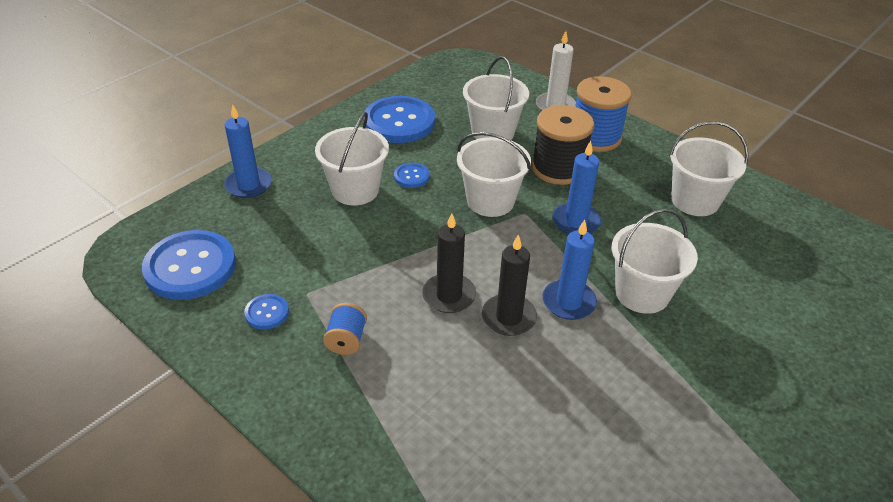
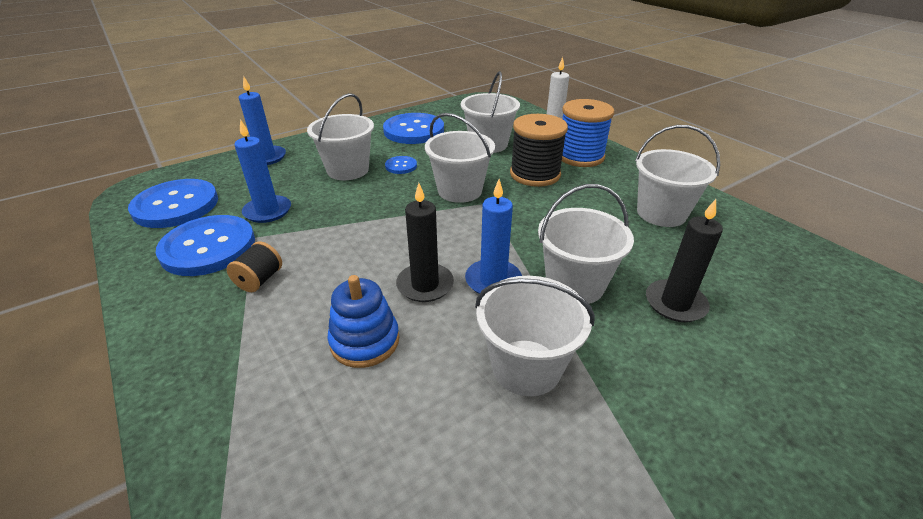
camera: 15 degrees right, 5 degrees down
blue button [244,294,289,329] -> blue button [156,215,255,276], size x2.18
blue spool [323,303,367,355] -> black spool [227,242,282,292]
black candle [422,213,476,313] -> black candle moved to [646,199,723,322]
blue candle [552,141,601,234] -> blue candle moved to [235,119,291,223]
none -> blue stacking toy [328,275,399,368]
none -> white bucket [475,276,595,397]

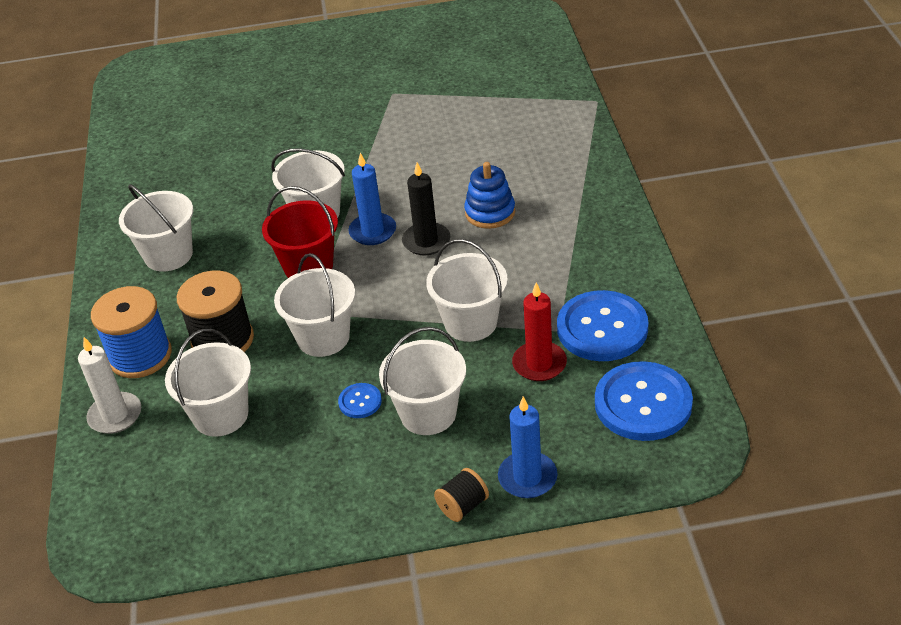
camera: 150 degrees left, 5 degrees up
black spool [227,242,282,292] -> black spool moved to [434,468,489,522]
blue candle [235,119,291,223] -> red candle [512,282,567,381]
blue button [383,113,444,144] -> none
white bucket [475,276,595,397] -> white bucket moved to [426,239,508,342]
black candle [646,199,723,322] -> none
none -> red bucket [262,186,338,278]

